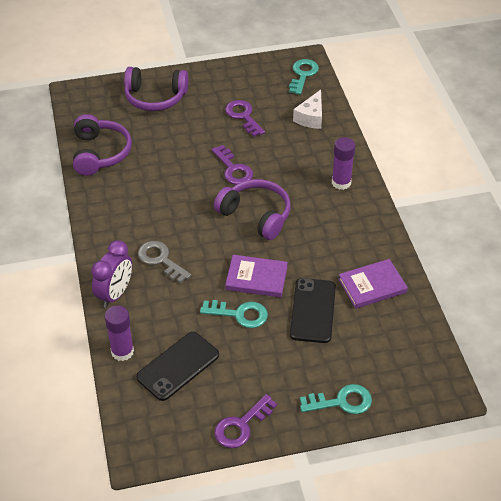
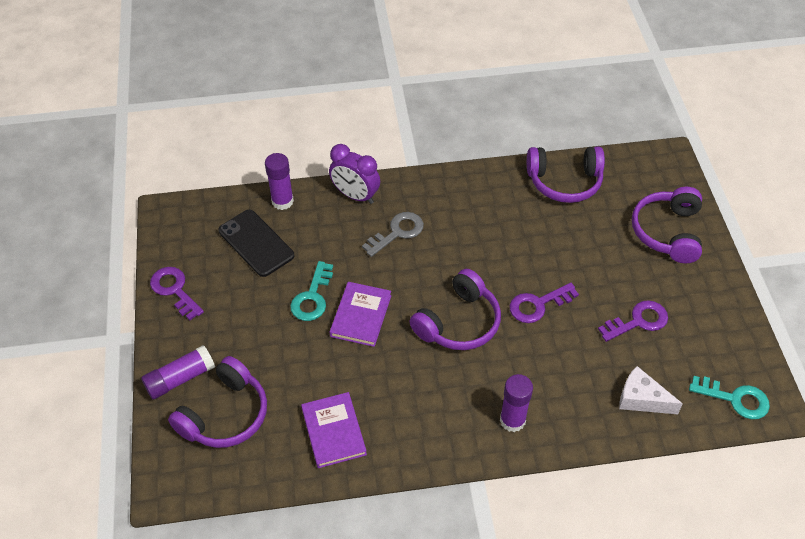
camera: 95 degrees right, 5 degrees up
black phone [290,278,336,343] -> none
turquoise key [300,384,372,414] -> purple glue stick [141,345,215,400]
none -> purple headphones [168,356,267,448]

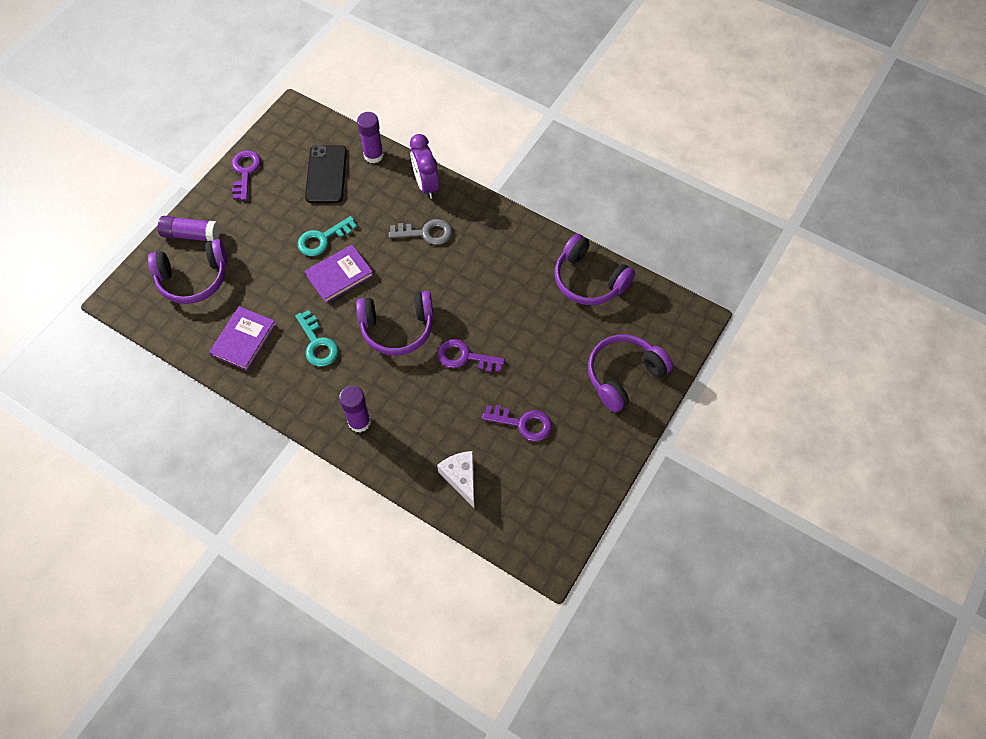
camera: 40 degrees right, 10 degrees up
turquoise key [689,376,770,419] -> turquoise key moved to [295,310,338,367]

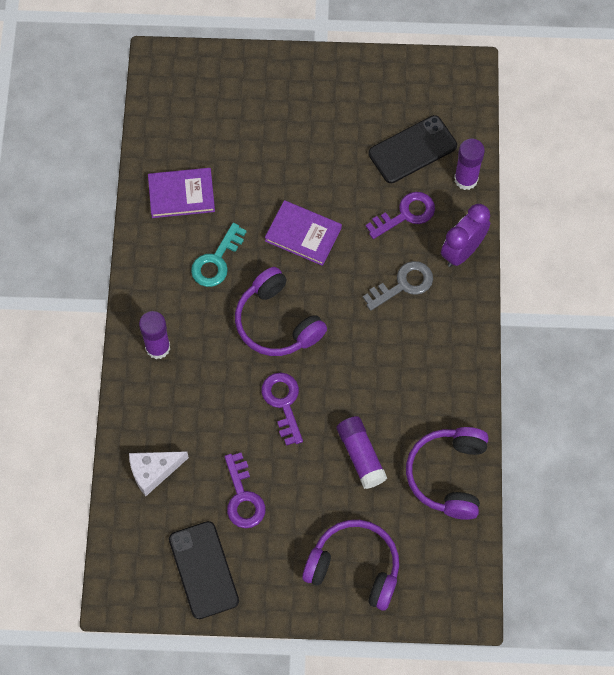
camera: 60 degrees right, 5 degrees up
purple headphones [148,239,228,304] -> none
purple glue stick [158,216,220,241] -> purple glue stick moved to [337,416,387,489]
purple key [232,150,261,200] -> purple key moved to [366,192,435,239]
turquoise key [297,216,358,256] -> none
grey key [389,219,452,245] -> grey key turned 90 degrees counterclockwise [363,261,433,311]
white cheese [437,451,474,508] -> white cheese turned 150 degrees counterclockwise [129,451,189,496]
none -> black phone [169,521,239,619]

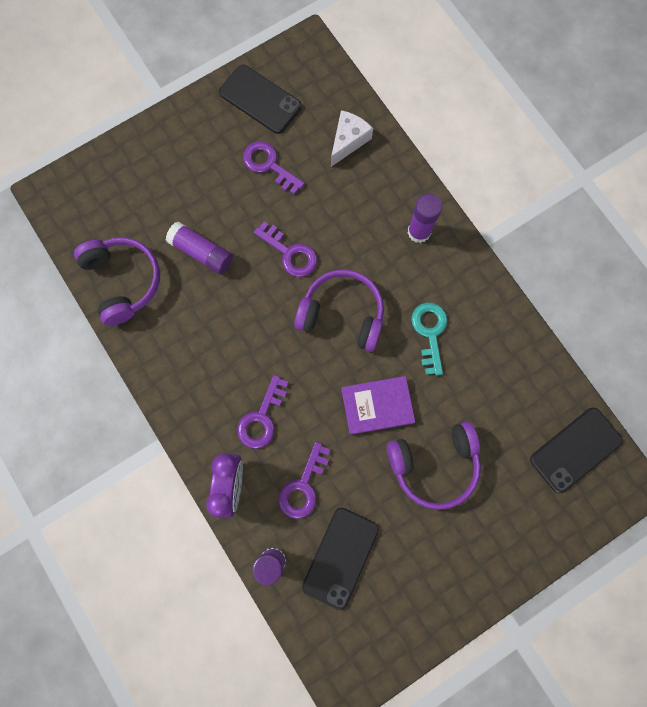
camera: 145 degrees right, 10 degrees up
purple book [148,168,215,218] -> none
purple headphones [302,520,399,610] -> purple headphones moved to [387,422,481,510]
grey key [363,261,433,311] -> purple key [237,375,288,449]
none -> black phone [530,408,623,493]

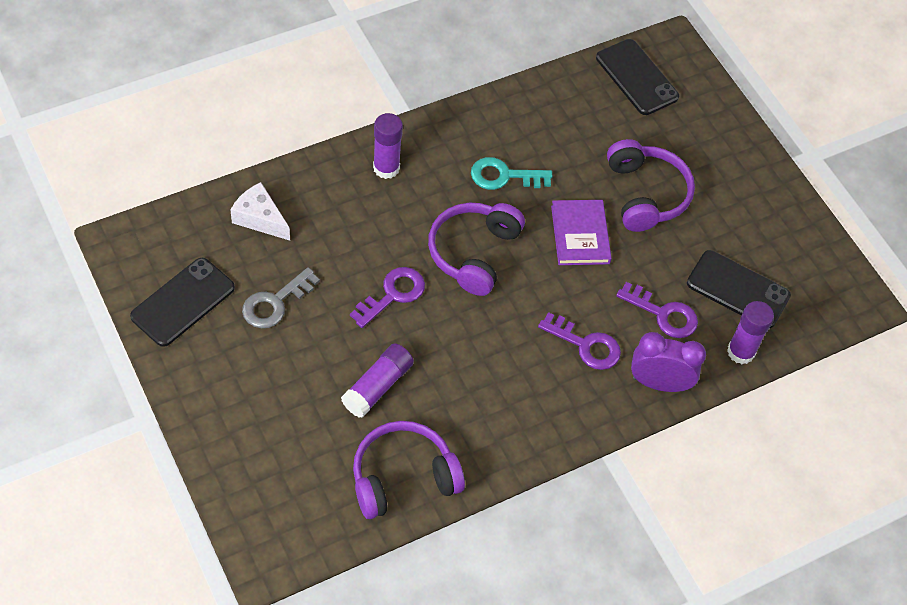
camera: 90 degrees left, 20 degrees down
purple key [243,141,305,195] -> grey key [242,267,320,328]

